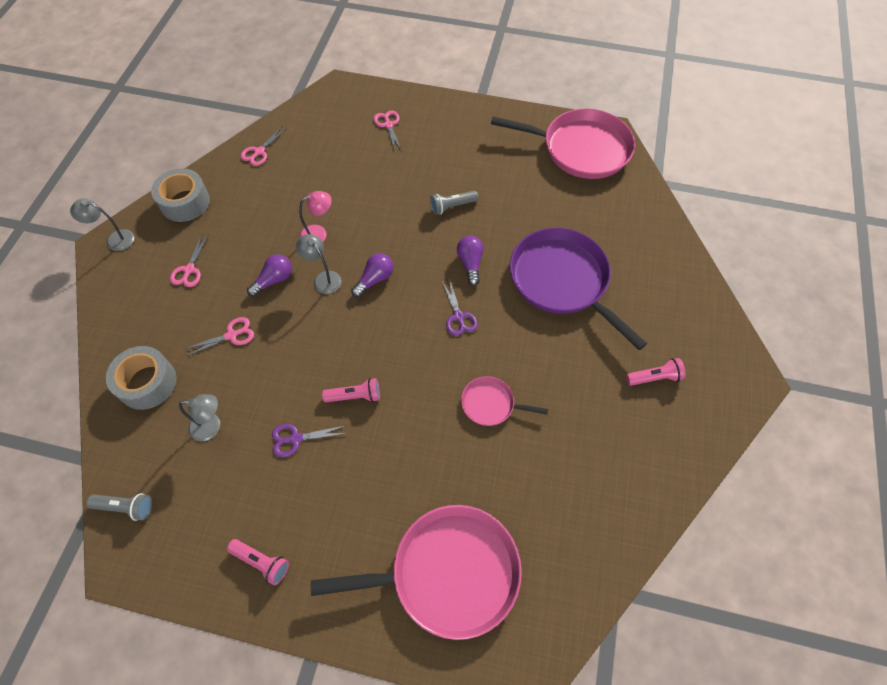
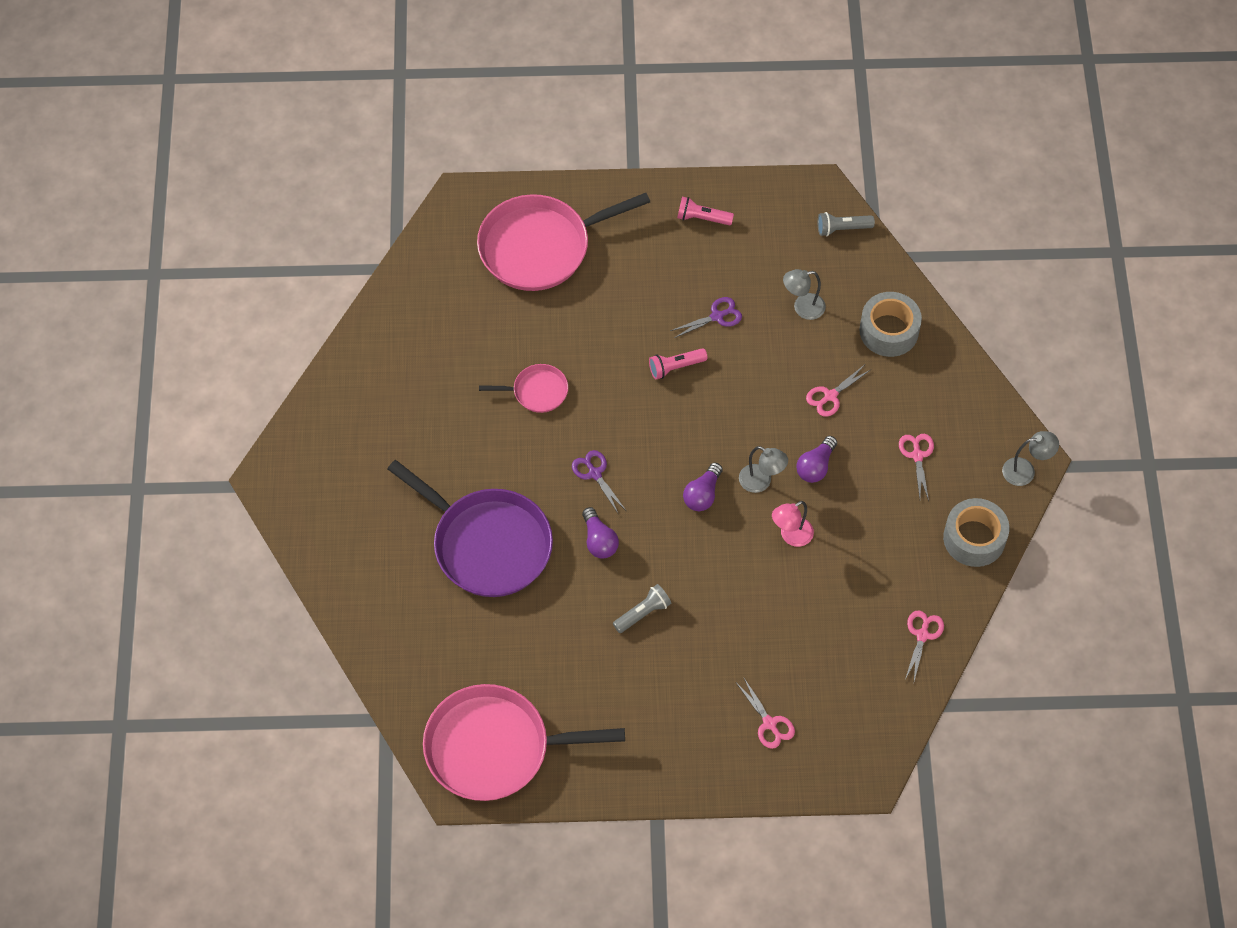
camera: 165 degrees right, 0 degrees up
pink flashlight [626,358,686,386] -> none

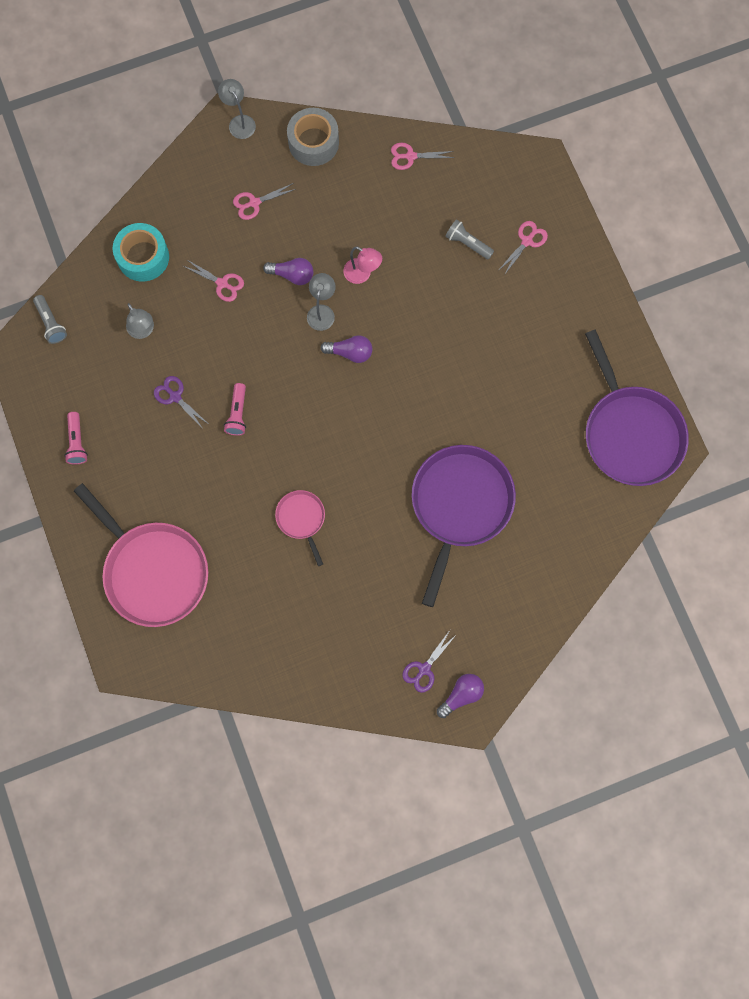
camera: 110 degrees left, 15 degrees up
pink pan [423,684,625,801] -> purple pan [585,330,689,486]
purple scissors [572,450,626,515] -> purple scissors moved to [402,630,457,693]
purple light bulb [582,507,619,559] -> purple light bulb moved to [437,674,484,718]
grey flashlight [613,584,671,633] -> grey flashlight moved to [445,219,494,260]
pink flashlight [649,348,708,379] -> pink flashlight turned 45 degrees clockwise [224,383,246,436]
grey tape [859,292,922,357] -> turquoise tape [113,223,169,282]

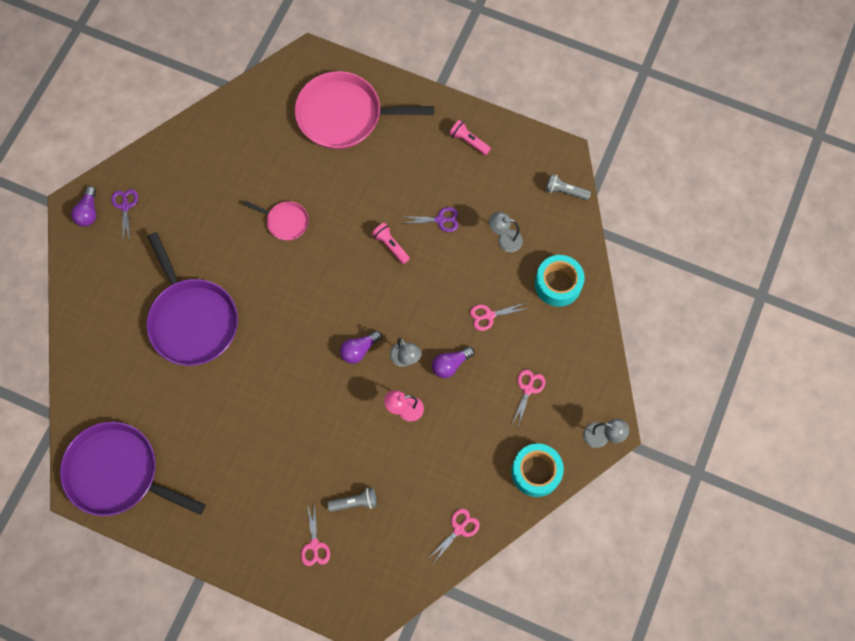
camera: 135 degrees right, 5 degrees down
grey tape [287,108,339,166] -> turquoise tape [511,443,564,497]

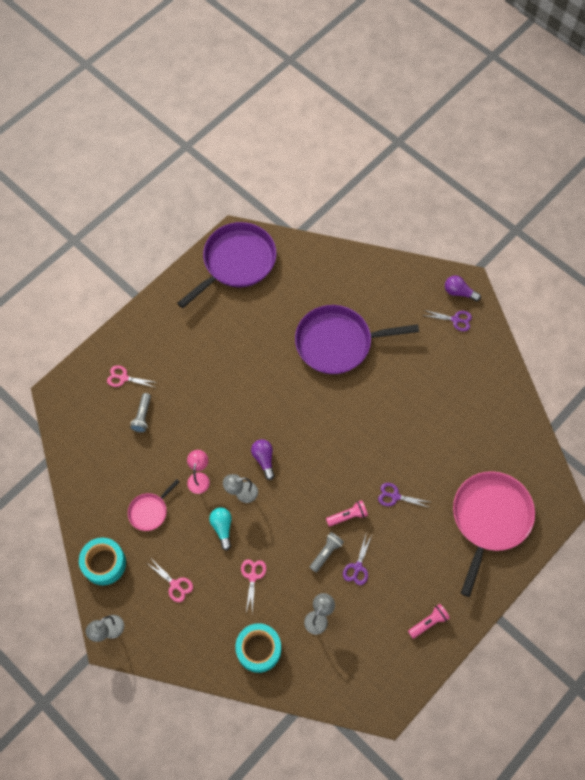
camera: 110 degrees right, 5 degrees down
pink pan [244,201,309,241] -> pink pan moved to [128,479,179,531]
pink scissors [430,509,480,562] -> none
purple light bulb [432,347,474,378] -> turquoise light bulb [209,507,232,551]
grey flashlight [546,174,591,200] -> grey flashlight moved to [309,532,344,573]
none -> purple scissors [378,483,430,508]

